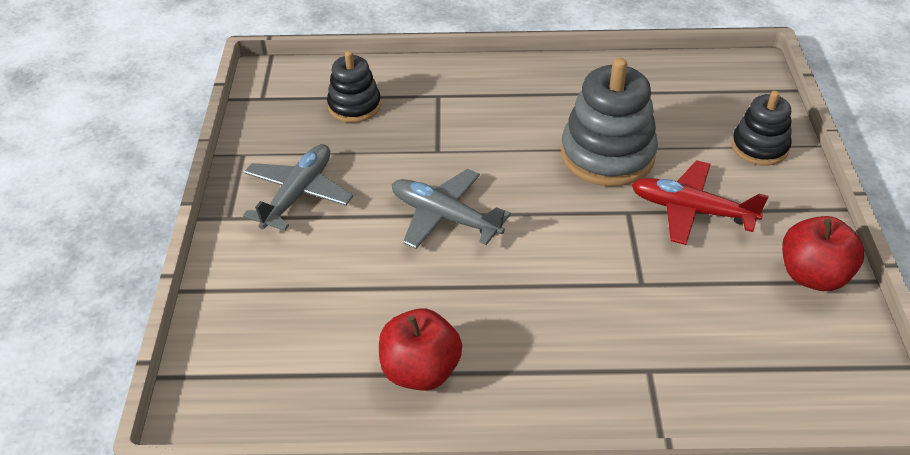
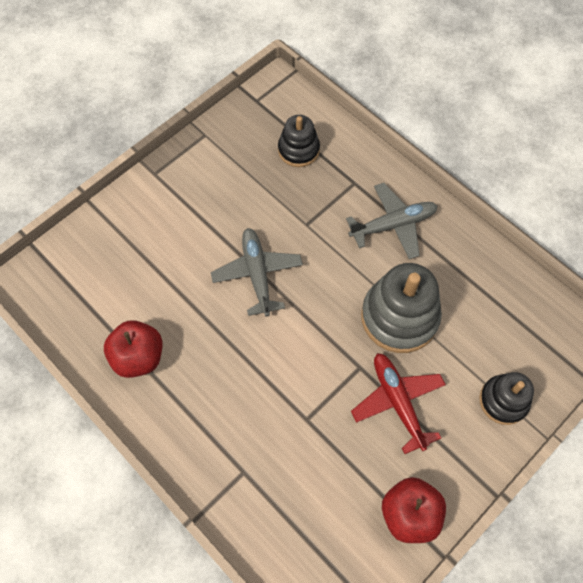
camera: 45 degrees right, 20 degrees up
grey plane [243,144,353,231] -> grey plane moved to [346,183,438,259]

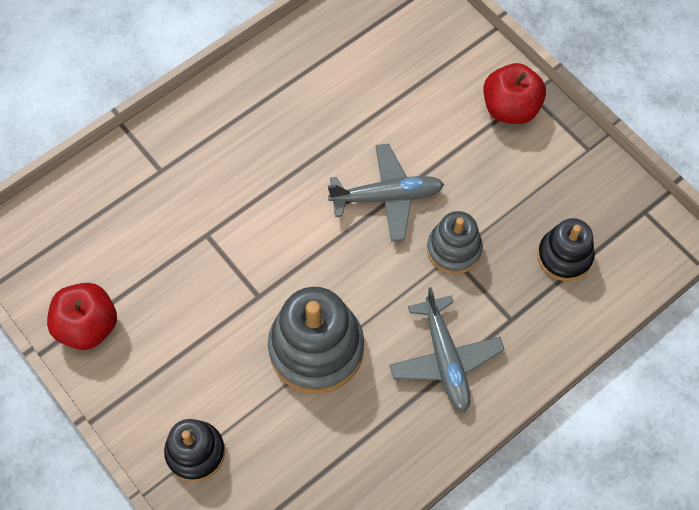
camera: 95 degrees right, 0 degrees up
red apple [104,320,162,378] -> red apple moved to [483,63,546,124]
red plane [351,353,446,454] -> none
none -> grey stacking toy [427,211,483,274]

